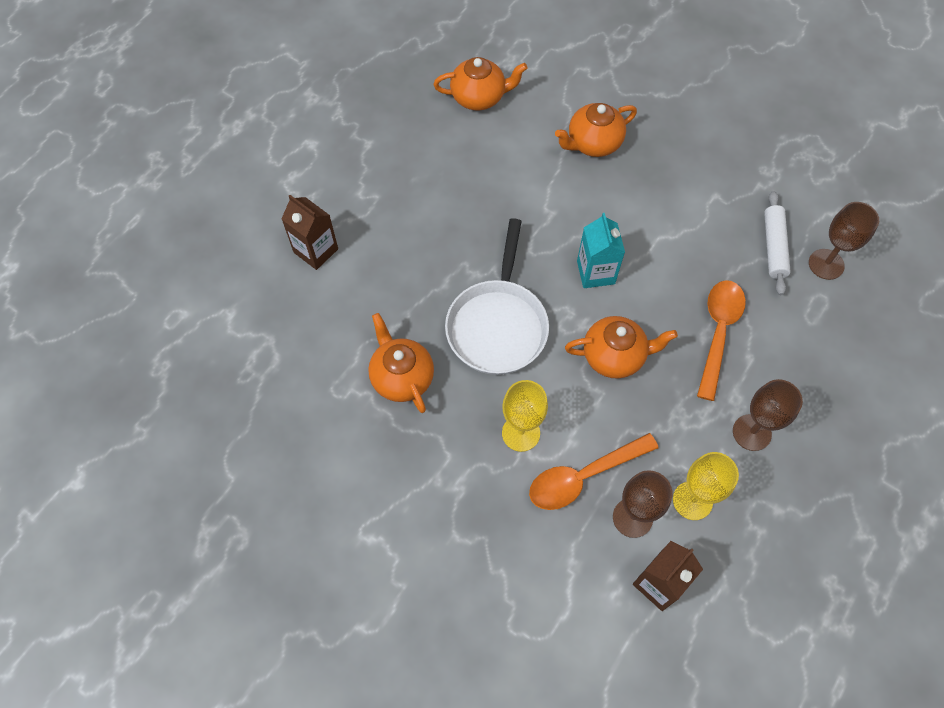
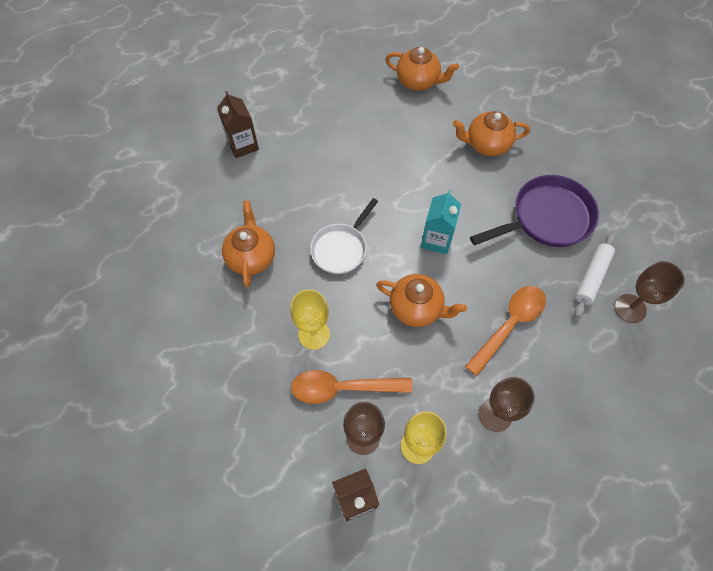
camera: 25 degrees right, 0 degrees up
white pan [445,218,549,375] -> white pan [310,198,378,274], size x0.67
none -> purple pan [470,175,599,247]

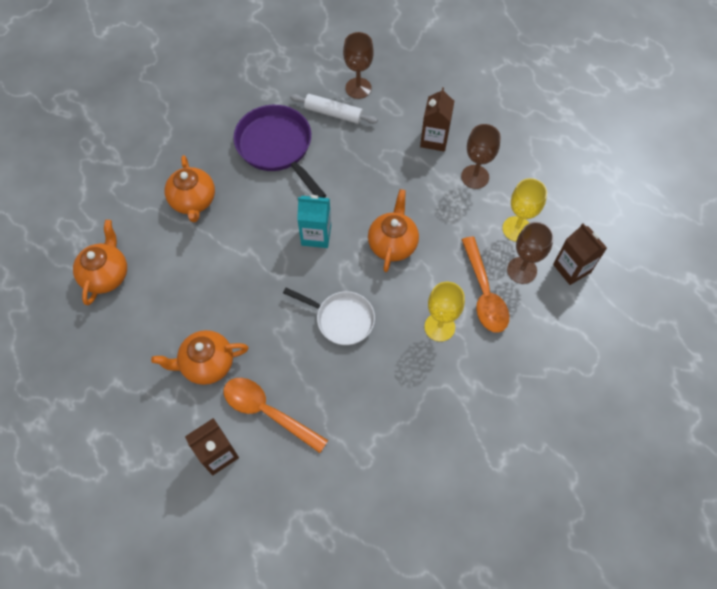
camera: 100 degrees left, 0 degrees up
orange teapot [222,201,275,288] -> orange teapot moved to [151,330,248,385]
orange spoon [465,286,546,376] -> orange spoon moved to [224,378,328,453]
none -> brown carton [420,87,454,152]

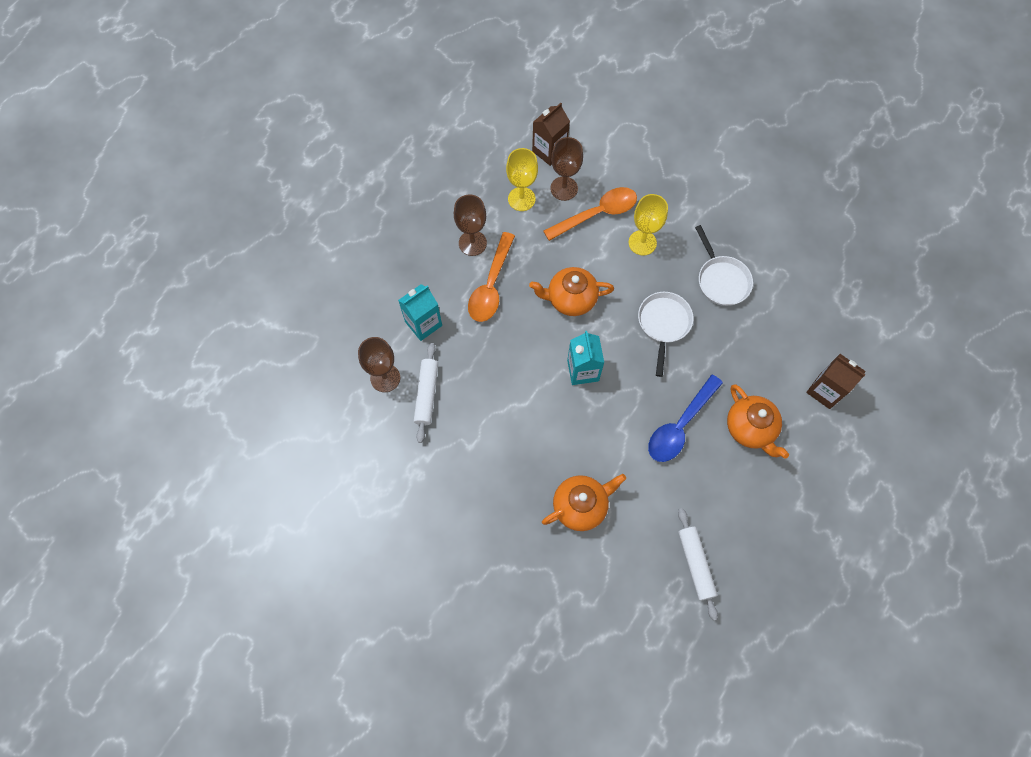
camera: 105 degrees left, 5 degrees up
orange teapot [73,220,127,305] -> white rolling pin [678,508,718,621]
orange spoon [224,378,328,453] -> orange spoon moved to [468,232,515,322]
purple pan [234,105,326,198] -> none
brown carton [420,87,454,152] -> none
none -> turquoise carton [398,284,442,341]
none -> blue spoon [648,375,723,462]
none -> white pan [695,225,753,306]

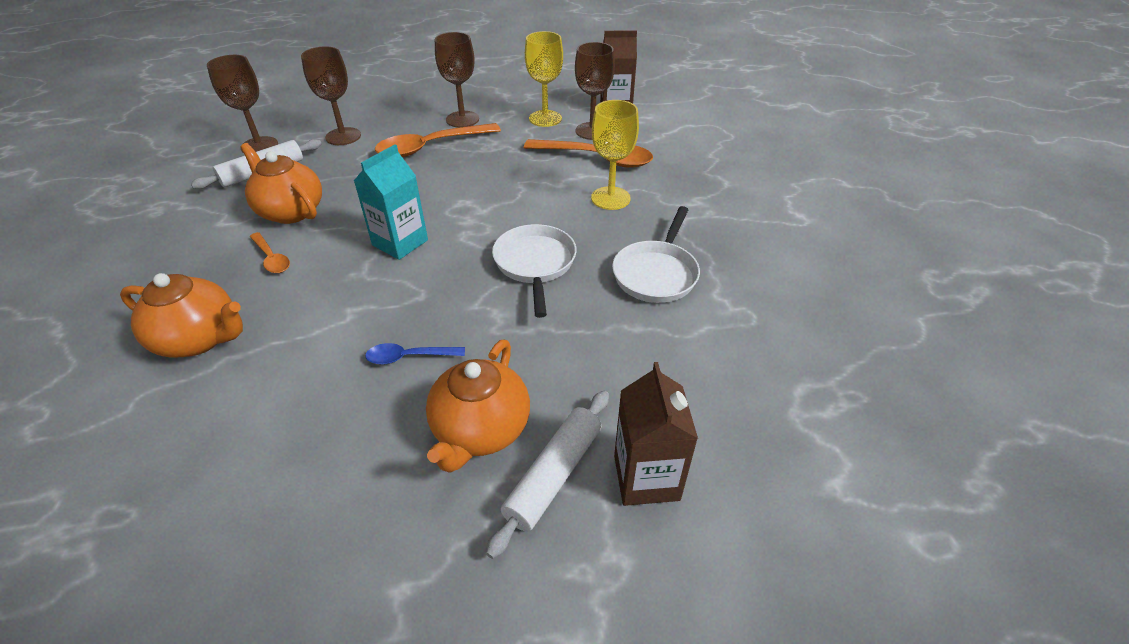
camera: 45 degrees right, 25 degrees down
turquoise carton [398,284,442,341] -> brown goblet [301,46,361,145]
orange teapot [529,267,614,316] -> orange teapot moved to [241,143,322,224]
white pan [638,292,693,377] -> white pan turned 60 degrees counterclockwise [492,224,577,318]
blue spoon [648,375,723,462] -> blue spoon [365,343,465,365], size x0.51
white rolling pin [678,508,718,621] -> white rolling pin moved to [486,391,609,559]
none -> orange spoon [250,232,290,273]

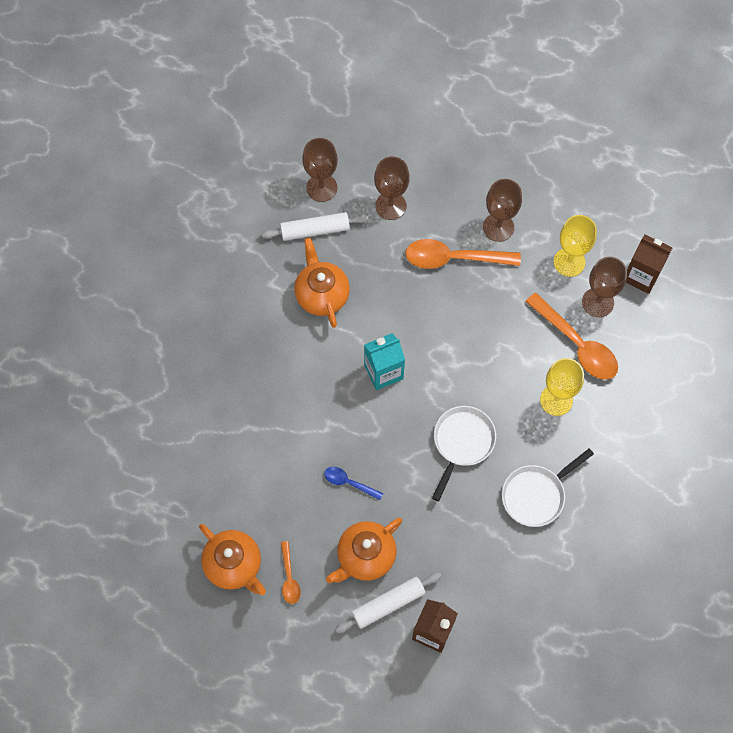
camera: 30 degrees right, 25 degrees up
orange teapot [120,273,243,358] -> orange teapot moved to [199,524,266,595]
orange spoon [250,232,290,273] -> orange spoon moved to [281,541,300,604]

